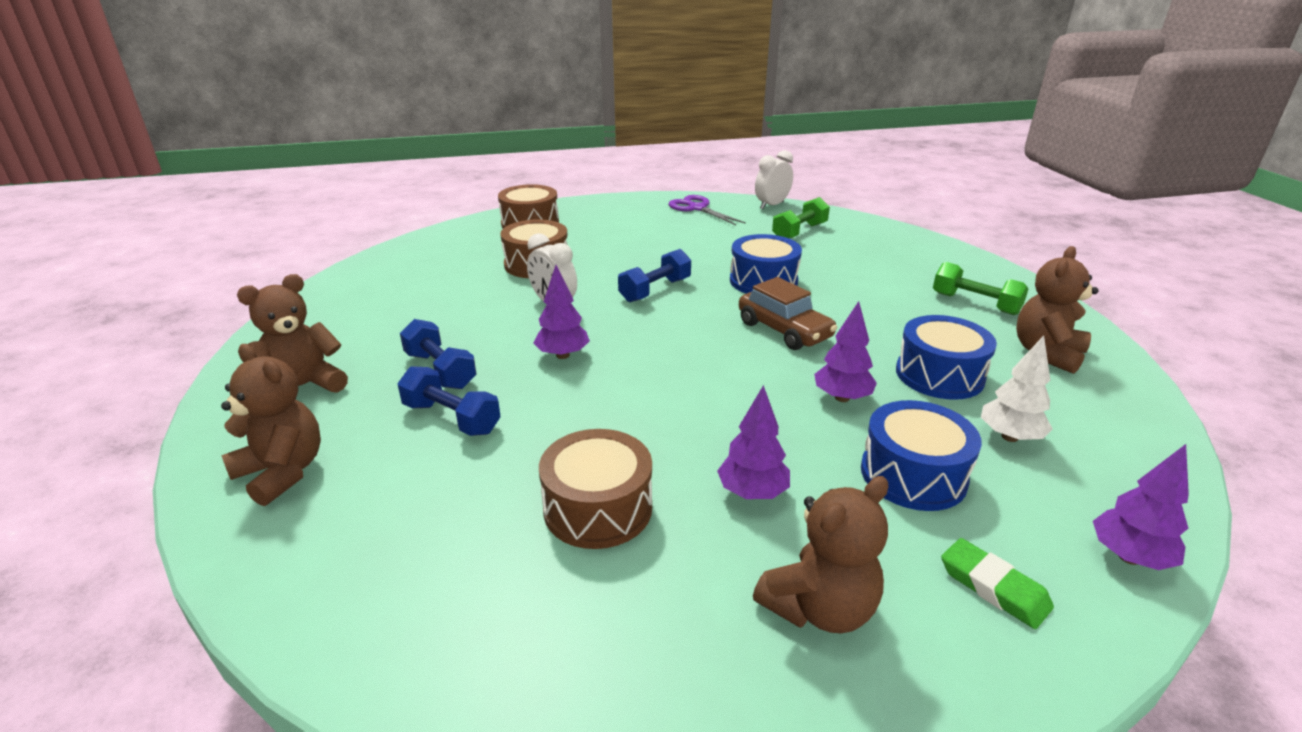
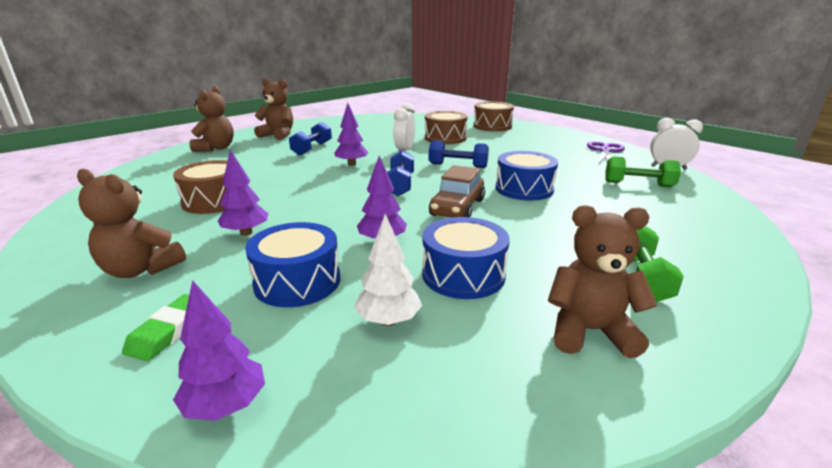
camera: 60 degrees right, 5 degrees down
blue dumbbell [397,366,501,436] -> blue dumbbell moved to [387,150,414,196]

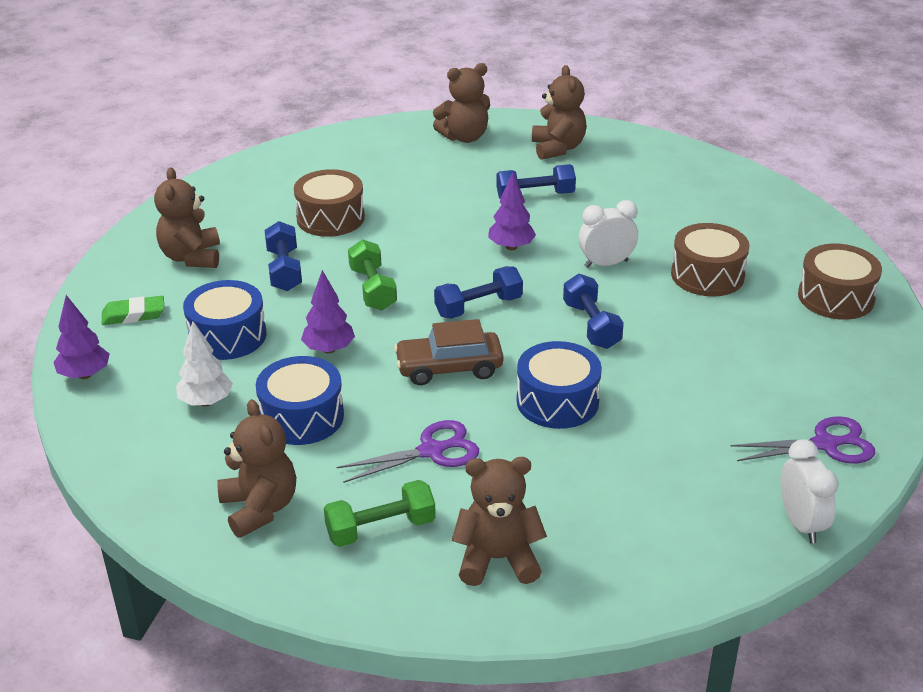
camera: 60 degrees right, 10 degrees up
purple tree [218,150,268,236] -> blue dumbbell [265,221,302,291]
green dumbbell [605,156,681,187] -> green dumbbell moved to [348,239,397,310]
none -> purple scissors [337,420,479,483]
none -> brown teddy bear [452,457,547,586]

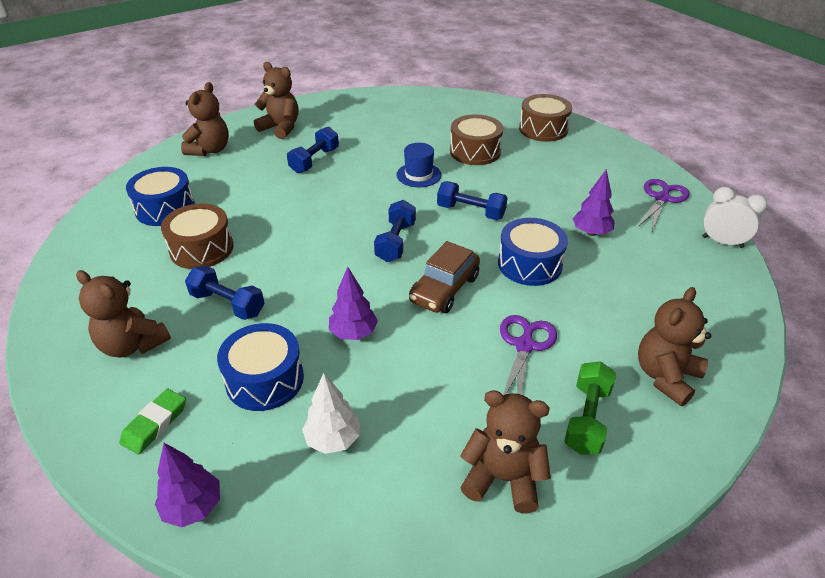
camera: 50 degrees left, 5 degrees up
blue drum [256,356,344,445] -> blue drum moved to [126,167,195,226]
green dumbbell [348,239,397,310] -> none
purple tree [488,172,536,250] -> purple tree moved to [572,169,615,236]
white clock [579,200,638,268] -> blue hat [396,143,441,187]

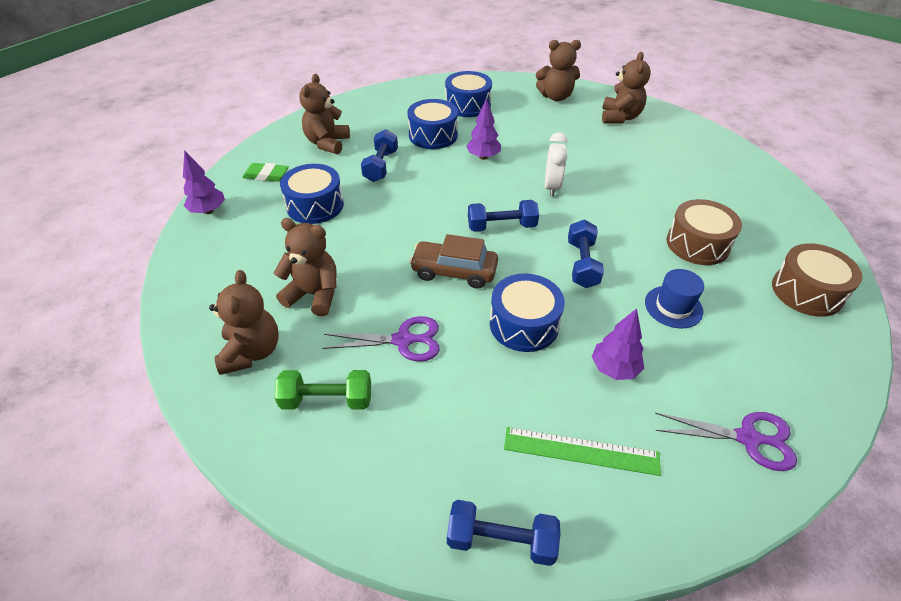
camera: 70 degrees right, 5 degrees up
brown drum [161,203,234,269] -> blue drum [408,99,458,149]
blue dumbbell [287,126,339,173] -> blue dumbbell moved to [447,500,560,566]
white tree [302,373,360,454] -> none
purple tree [329,267,378,340] -> purple tree moved to [466,98,501,160]
blue hat [396,143,441,187] -> blue hat moved to [645,269,704,329]
brown teddy bear [638,287,711,406] -> brown teddy bear moved to [274,218,337,316]
white clock [702,187,767,248] -> white clock moved to [545,132,567,197]
none -> green ruler [504,427,661,476]

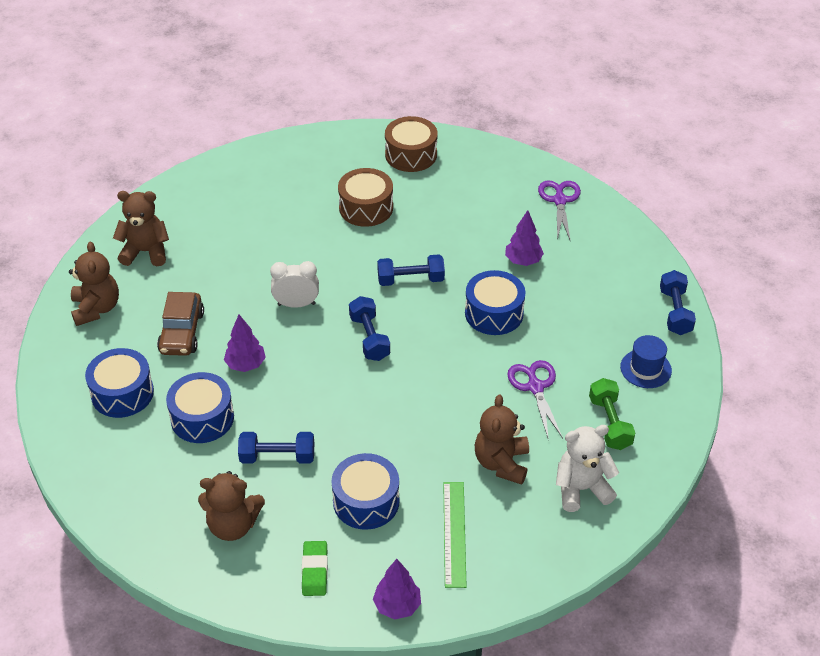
camera: 100 degrees left, 0 degrees up
brown teddy bear [209,270,279,375] -> white teddy bear [556,425,619,512]
brown car [409,234,498,289] -> brown car moved to [157,292,204,356]
green ruler [504,427,661,476] -> green ruler moved to [443,482,467,588]
blue hat [645,269,704,329] -> blue hat moved to [620,335,672,388]

